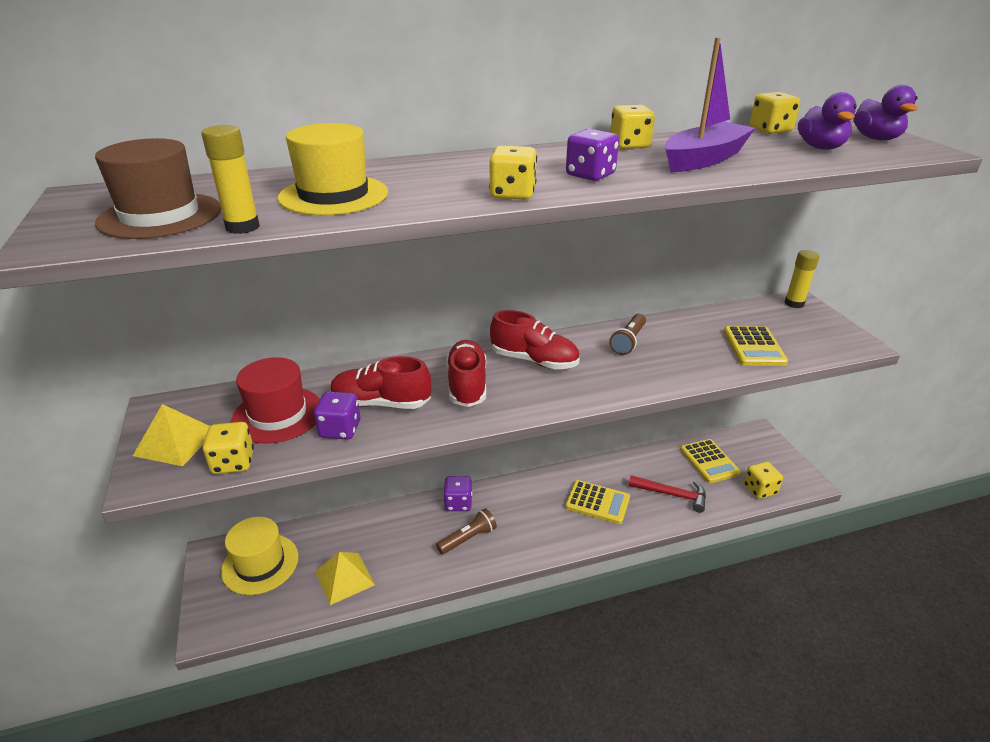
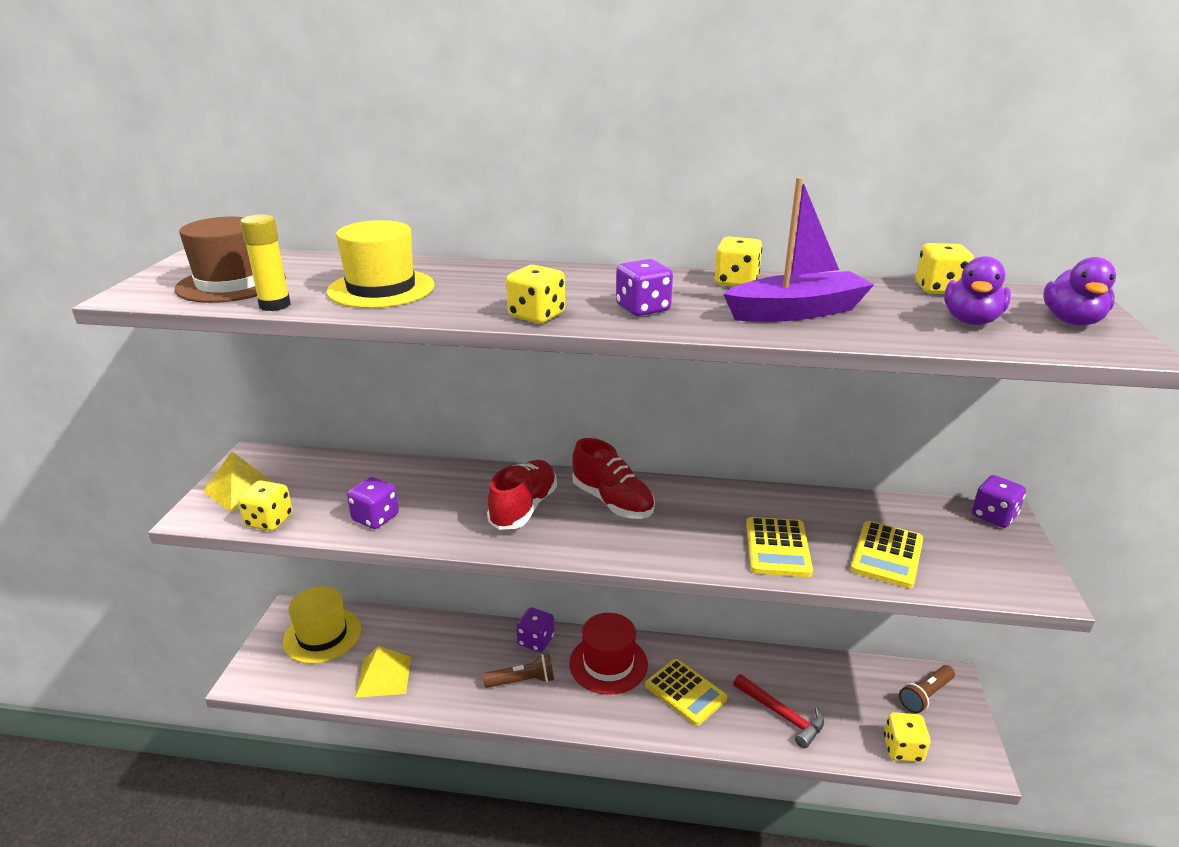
camera: 25 degrees right, 5 degrees down
red hat [231,357,320,444] -> red hat moved to [569,613,648,695]
red shoe [330,356,431,409] -> none
brown flashlight [609,314,646,355] -> brown flashlight moved to [899,665,955,713]
yellow calculator [680,439,741,483] -> yellow calculator moved to [746,517,813,577]
yellow glue stick [784,250,819,308] -> purple dice [972,475,1026,528]

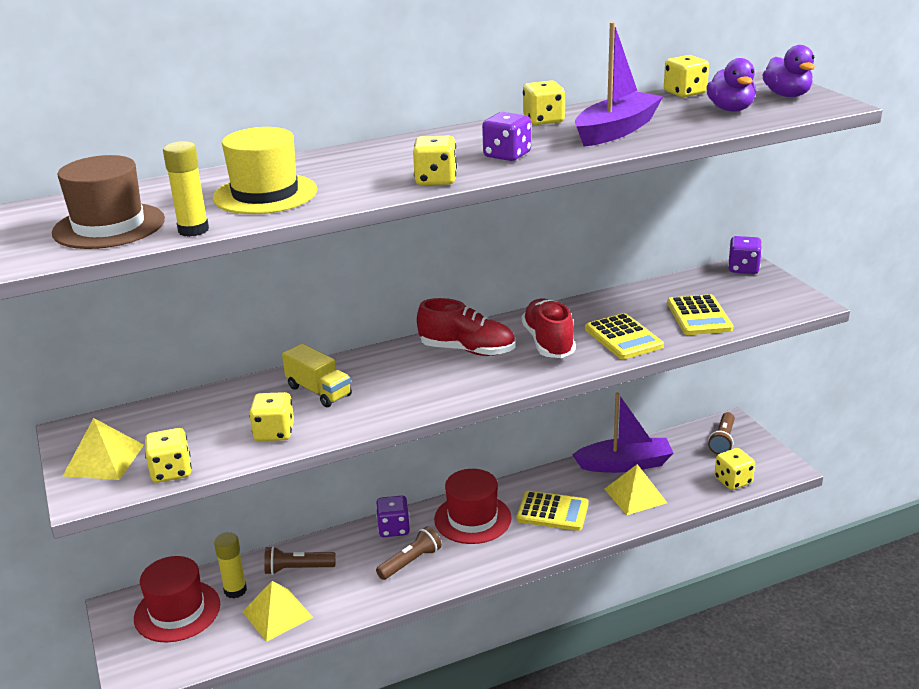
camera: 30 degrees left, 0 degrees up
yellow hat [283,586,361,664] -> red hat [134,556,220,642]
purple dice [347,477,399,529] -> yellow dice [249,392,294,441]
red shoe [487,460,557,530] -> red shoe moved to [522,298,576,358]
red hammer [733,674,824,748] -> yellow pyramid [604,464,667,515]
none -> yellow glue stick [214,532,247,599]
none -> brown flashlight [264,546,335,575]
none -> yellow truck [282,343,352,407]
none -> purple boat [572,392,674,473]

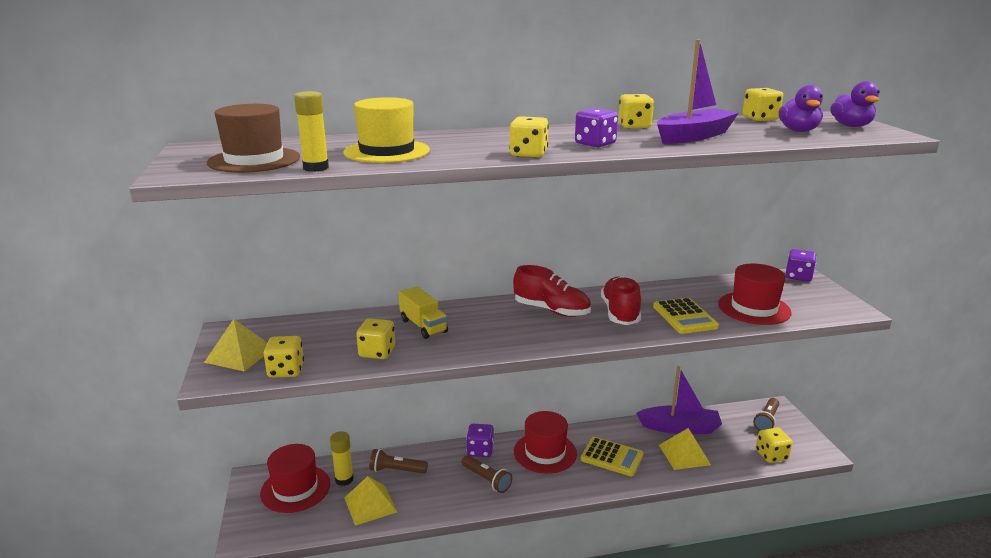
camera: 10 degrees right, 5 degrees down
brown flashlight [376,526,442,580] -> brown flashlight turned 75 degrees clockwise [462,455,512,493]
yellow calculator [667,294,733,335] -> red hat [718,264,792,325]

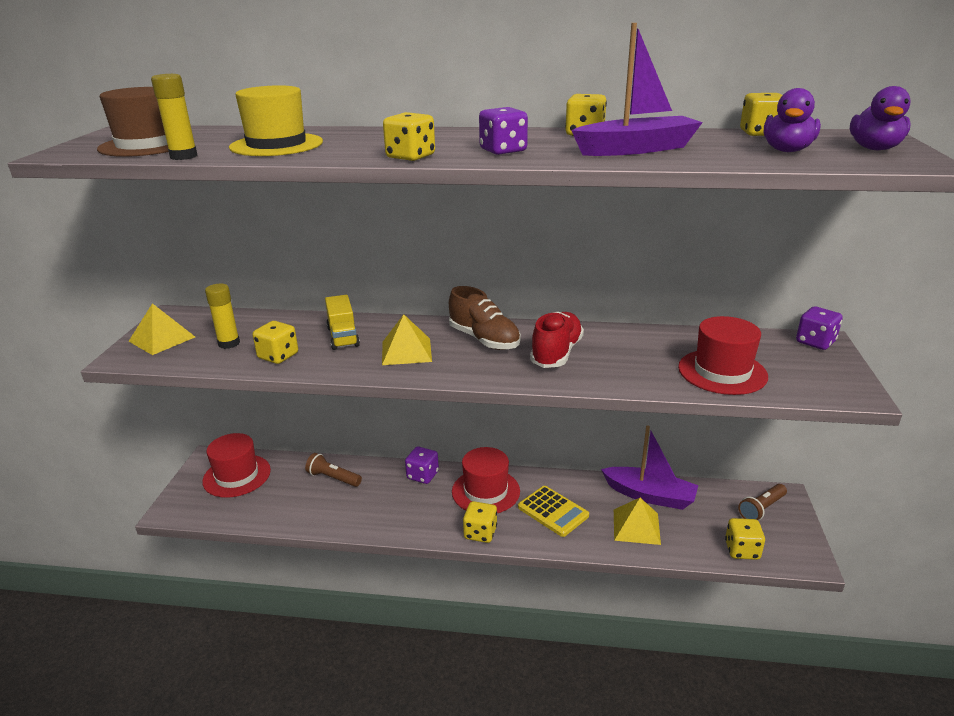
camera: 20 degrees right, 5 degrees up
yellow dice [263,336,304,378] -> yellow dice moved to [463,501,497,543]
yellow glue stick [330,431,354,486] -> yellow glue stick moved to [205,284,240,349]
yellow pyramid [344,476,397,526] -> yellow pyramid moved to [382,314,432,365]
brown flashlight [462,455,512,493] -> none
red shoe [513,265,591,317] -> brown shoe [449,286,521,350]
yellow calculator [653,298,719,334] -> none

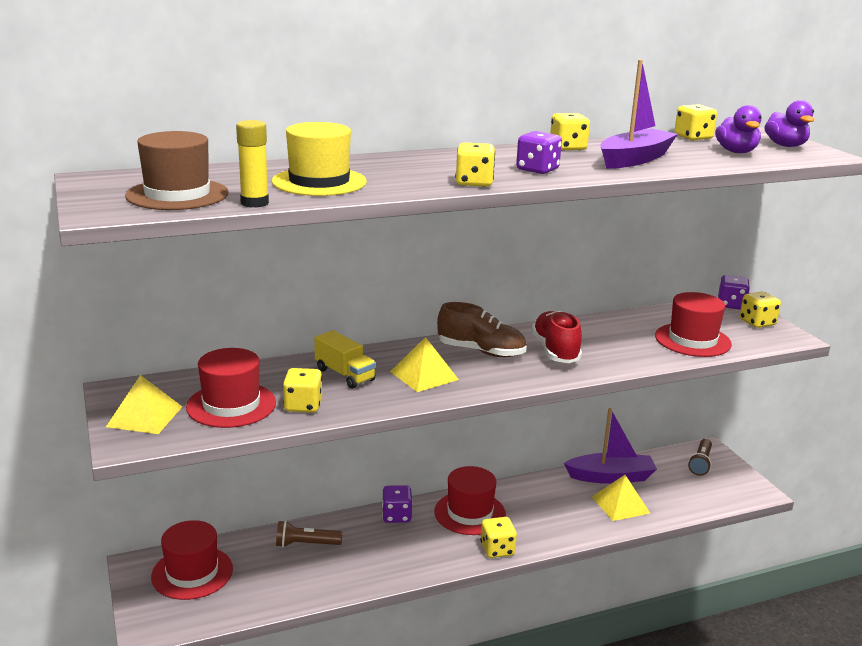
camera: 30 degrees left, 5 degrees down
yellow glue stick [205,284,240,349] -> red hat [186,348,276,428]
yellow calculator [518,486,589,537] -> none
yellow dice [725,518,765,560] -> yellow dice moved to [740,292,781,328]

